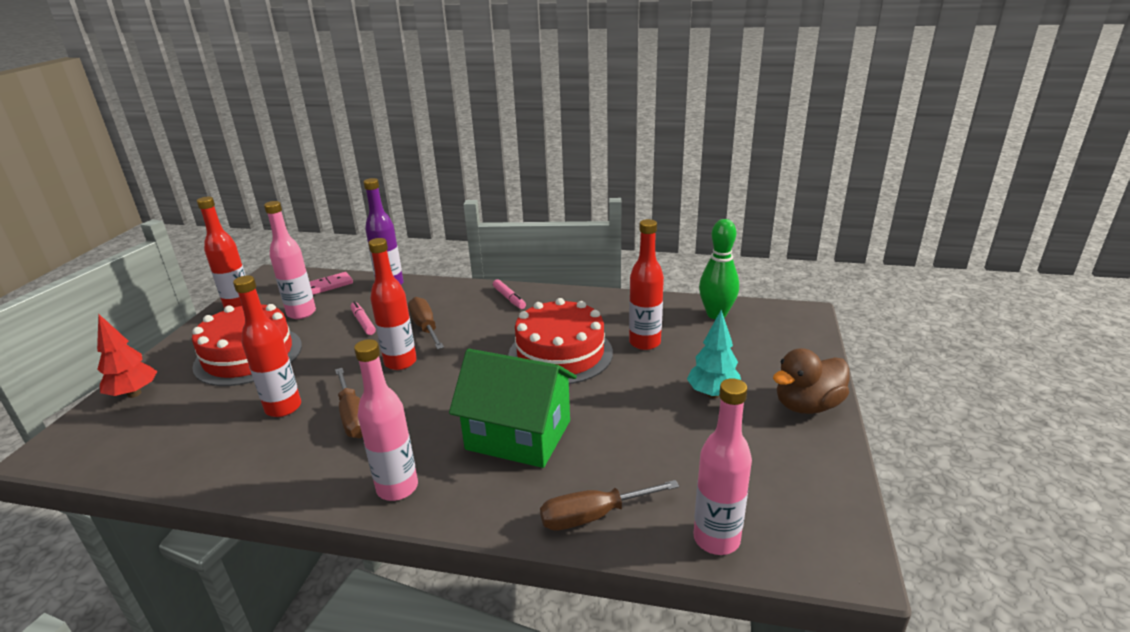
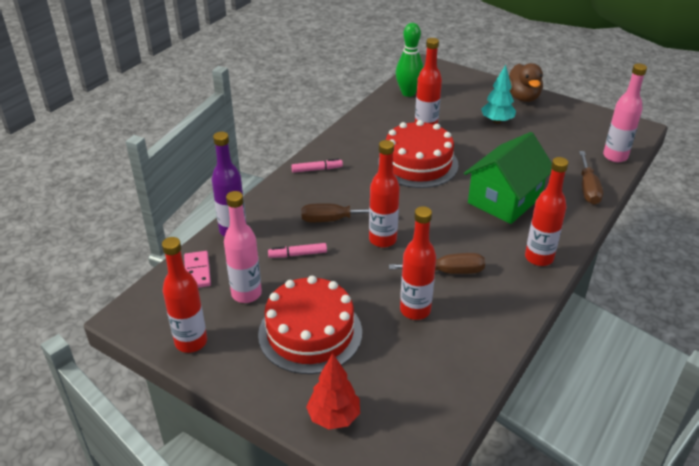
camera: 70 degrees left, 10 degrees up
pink bottle [354,339,418,501] -> red bottle [525,157,569,266]

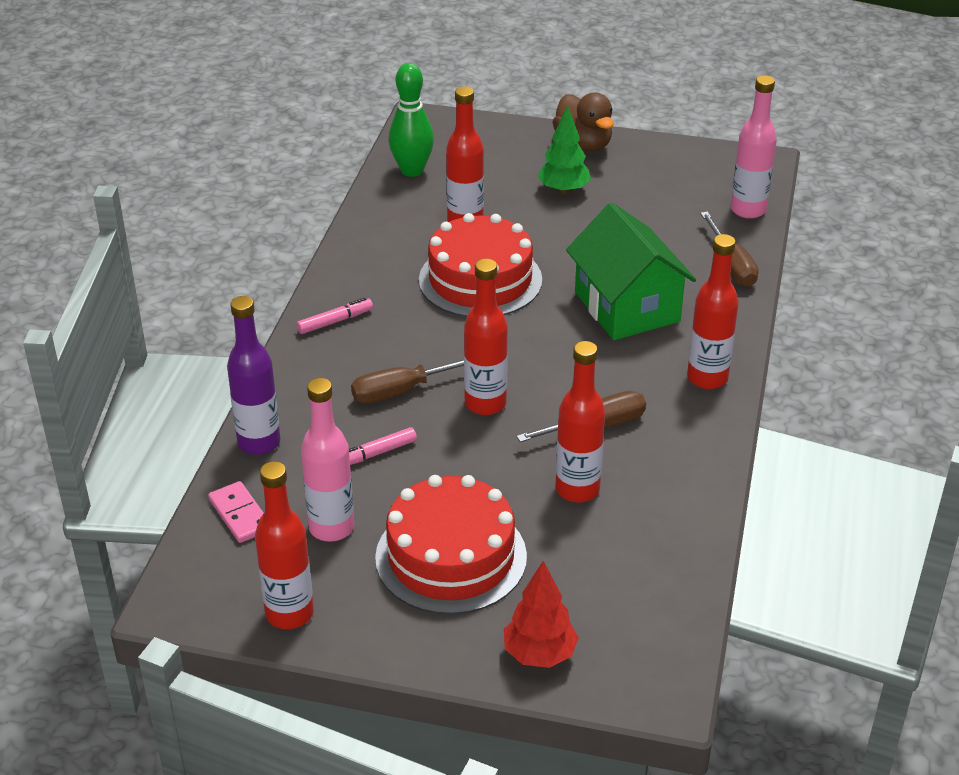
camera: 20 degrees left, 0 degrees up
green house [464,132,552,224] -> green house turned 45 degrees counterclockwise [566,202,696,340]
turquoise tree [481,65,516,124] -> green tree [538,105,591,194]

